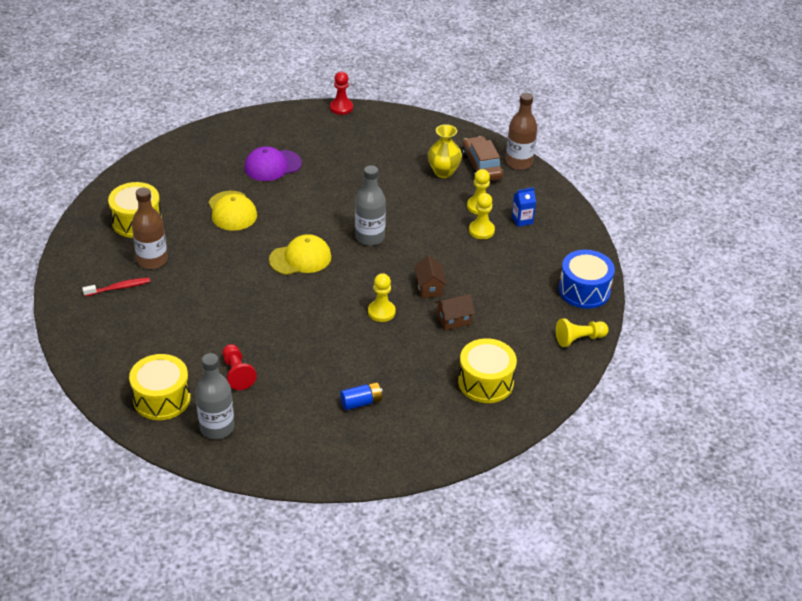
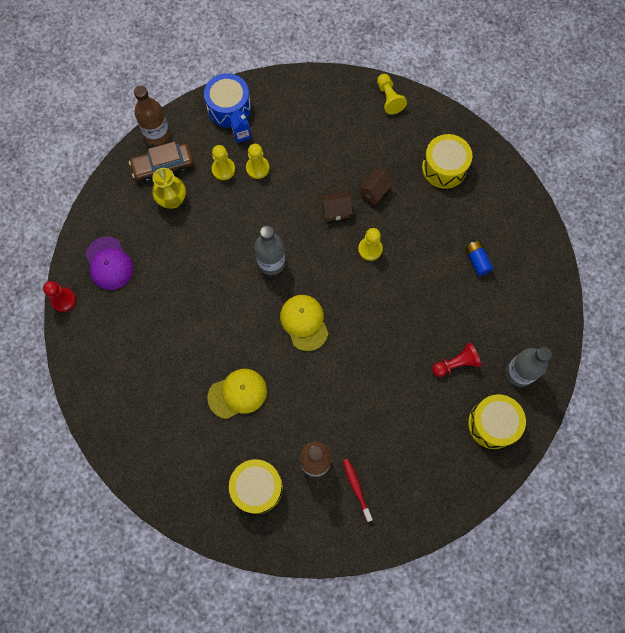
camera: 90 degrees left, 30 degrees up
purple cap [244,147,302,181] -> purple cap moved to [85,237,133,290]
brown house [435,294,475,330] -> brown house turned 60 degrees clockwise [359,169,394,205]
blue drum [559,250,615,309] -> blue drum moved to [204,73,251,128]

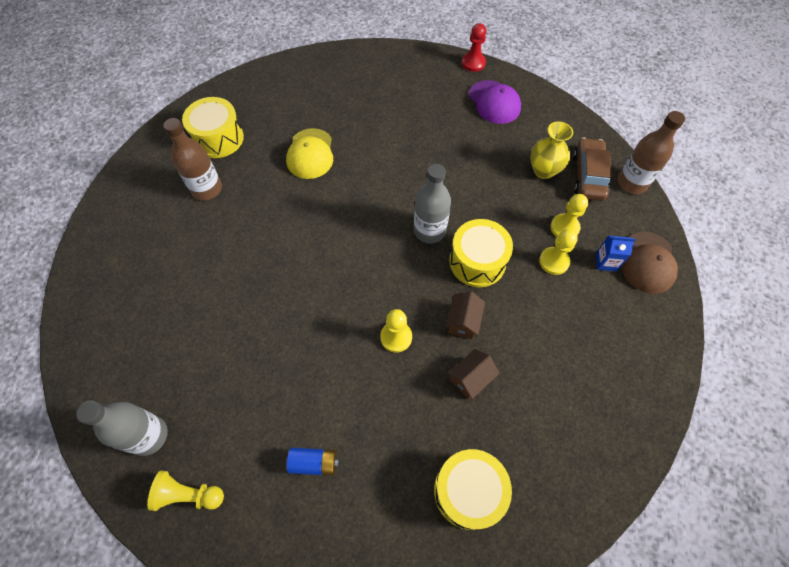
camera: 115 degrees right, 10 degrees down
purple cap [85,237,133,290] -> purple cap turned 120 degrees counterclockwise [469,80,521,124]
blue drum [204,73,251,128] -> brown cap [622,231,678,294]
yellow cap [280,295,329,351] -> none
red toothbrush [343,459,373,522] -> none
brown house [359,169,394,205] -> brown house turned 75 degrees clockwise [448,349,500,400]
yellow pawn [377,74,407,115] -> yellow pawn moved to [147,471,224,511]
red pawn [432,342,481,377] -> none
yellow drum [468,394,526,449] -> yellow drum moved to [449,219,513,287]

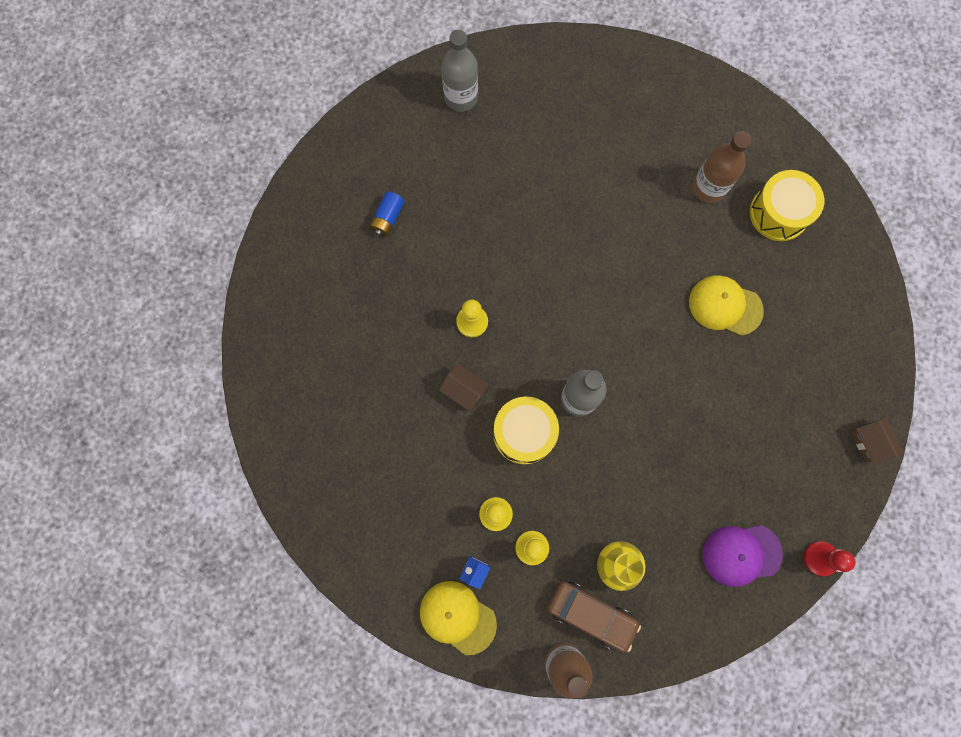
camera: 110 degrees right, 15 degrees up
yellow pawn [147,471,224,511] -> none
yellow drum [434,449,512,530] -> none
brown house [448,349,500,400] -> brown house moved to [851,417,904,464]
brown cap [622,231,678,294] -> yellow cap [420,581,497,655]

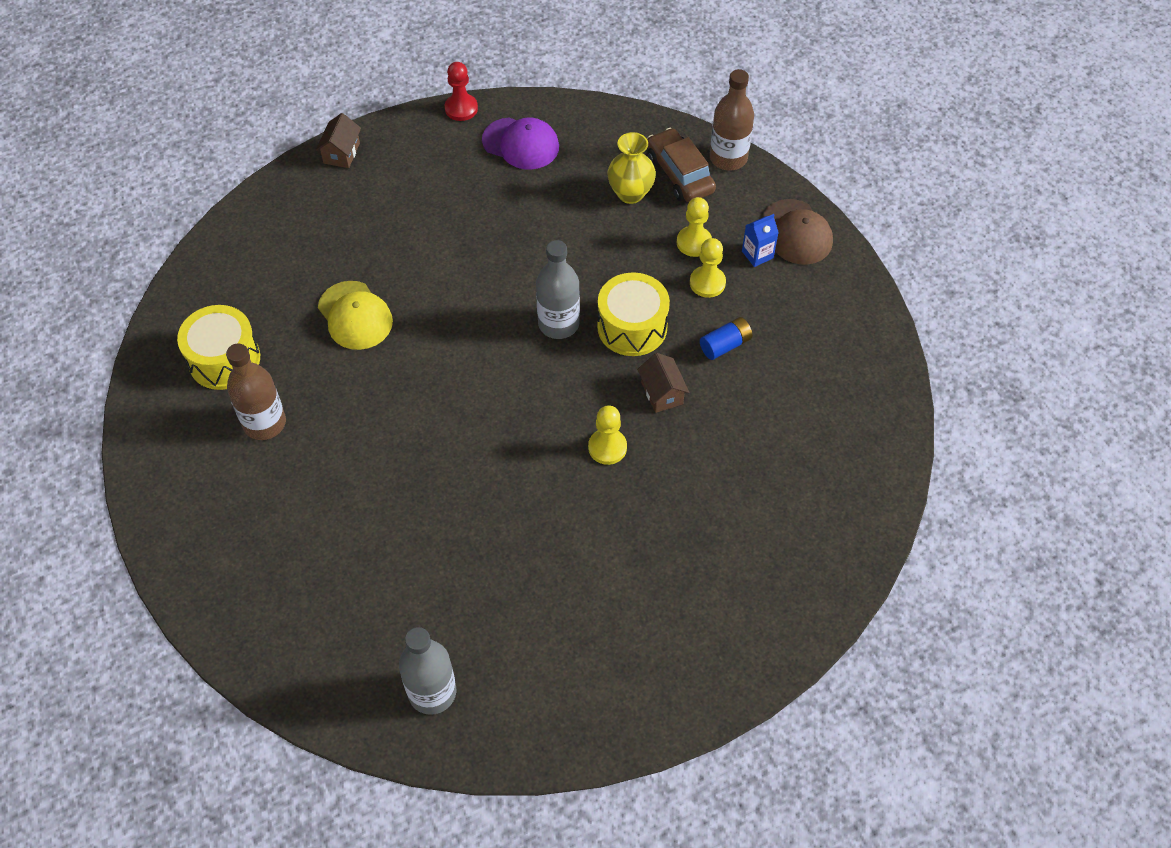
camera: 145 degrees left, 20 degrees down
blue battery [369,191,404,237] -> blue battery moved to [700,317,753,360]
yellow cap [420,581,497,655] -> brown cap [763,199,833,265]

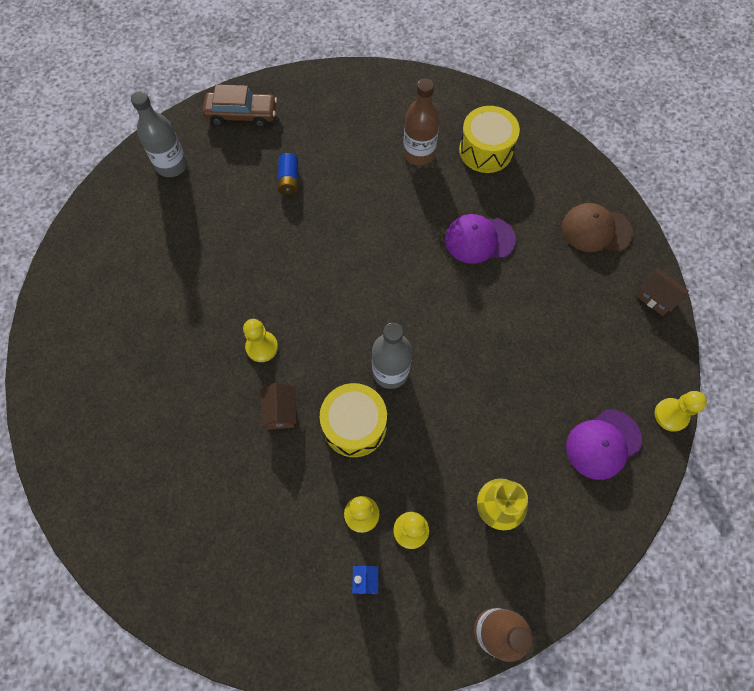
camera: 120 degrees right, 10 degrees up
yellow cap [318,281,393,350] -> purple cap [445,214,516,264]
red pawn [445,62,478,121] -> yellow pawn [655,391,707,432]
brown house [637,353,689,413] -> brown house turned 75 degrees clockwise [261,383,296,430]
brown car [647,128,716,202] -> brown car moved to [202,84,277,128]
blue battery [700,317,753,360] -> blue battery moved to [278,153,298,195]
brown cap [763,199,833,265] -> brown cap moved to [562,203,633,252]

